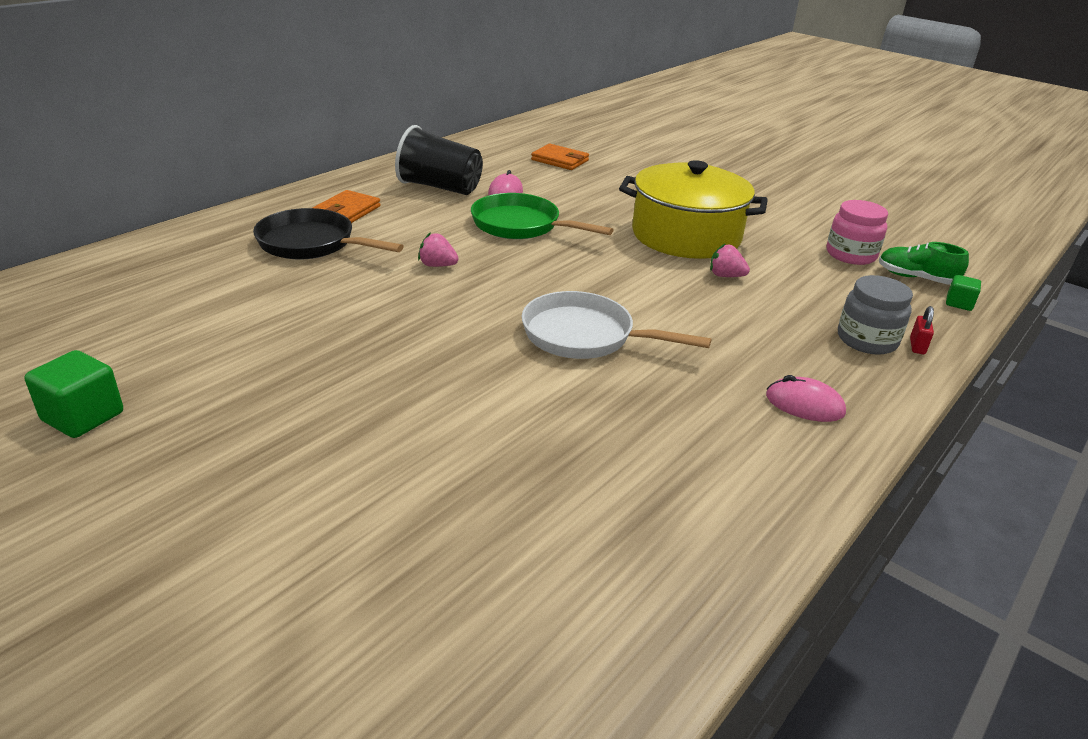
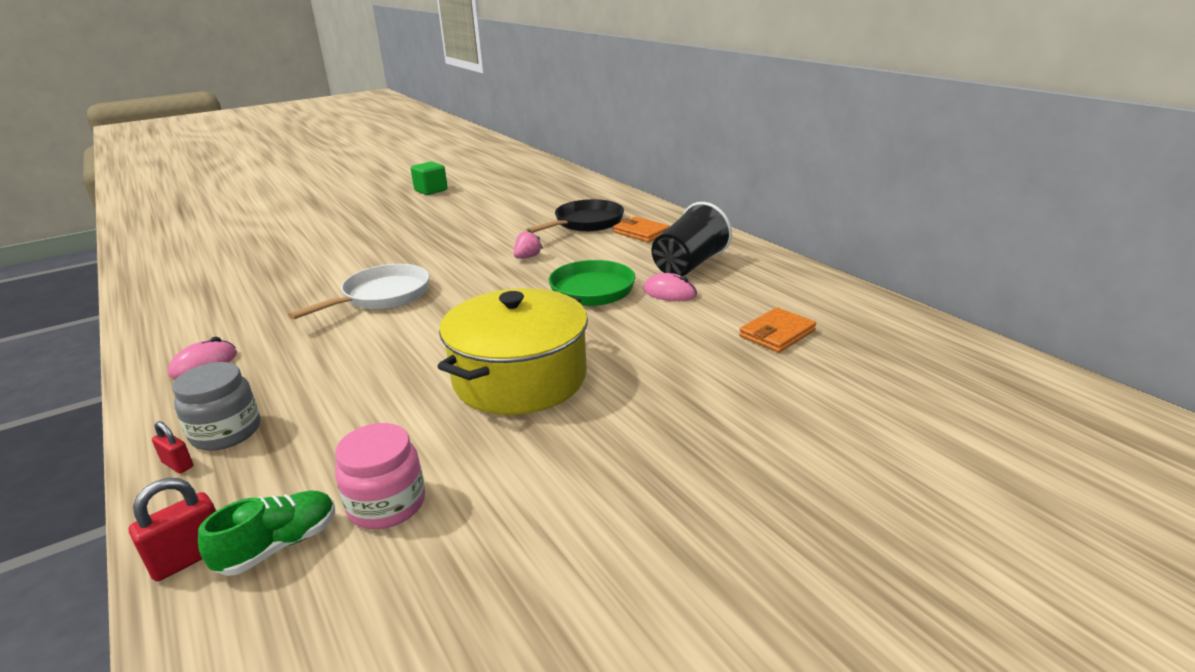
camera: 110 degrees right, 5 degrees down
pink strawberry [710,243,750,277] -> none
green cube [946,275,981,311] -> red padlock [129,478,216,581]

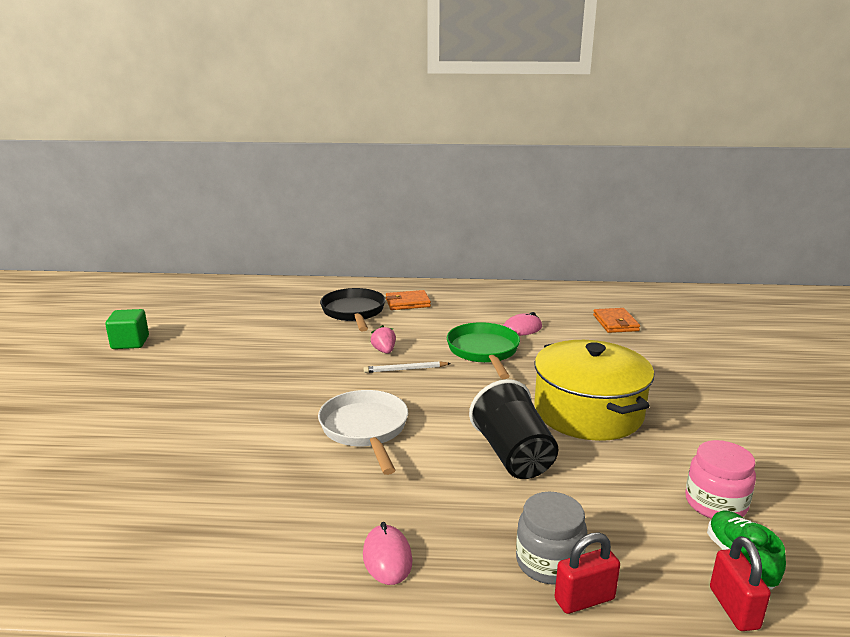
camera: 55 degrees left, 5 degrees down
red padlock [152,421,193,473] -> red padlock [555,532,620,614], size x1.59
black cup [651,202,732,276] -> black cup moved to [469,379,558,479]
none -> white pencil [364,361,451,373]

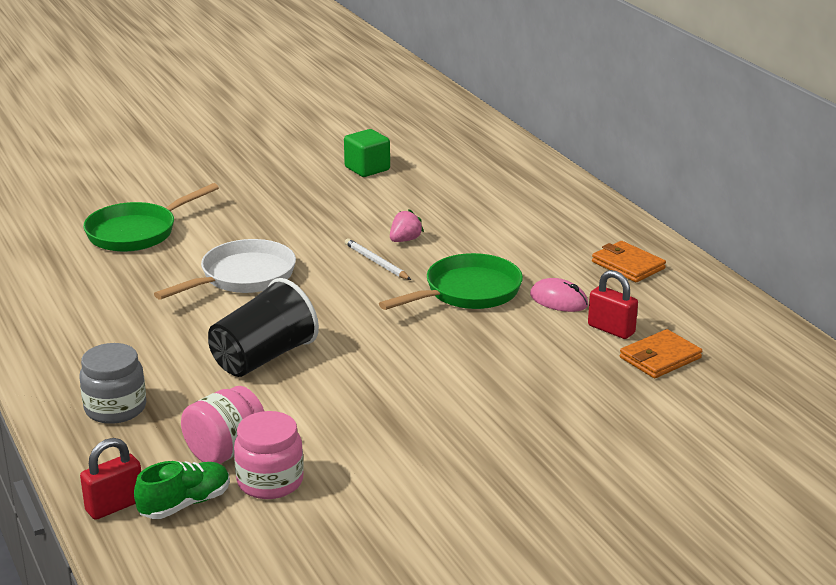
camera: 60 degrees right, 5 degrees up
green cube [105,309,149,349] -> green cube moved to [344,129,390,177]
black pan [320,288,385,331] -> none
pink mouse [363,522,413,585] -> none
orange wallet [386,290,431,310] -> orange wallet moved to [592,241,666,282]
yellow pot [535,340,654,441] -> none
red padlock [555,532,620,614] -> red padlock moved to [588,270,638,339]
none -> green pan [83,183,219,252]
none -> pink jar [181,386,264,464]

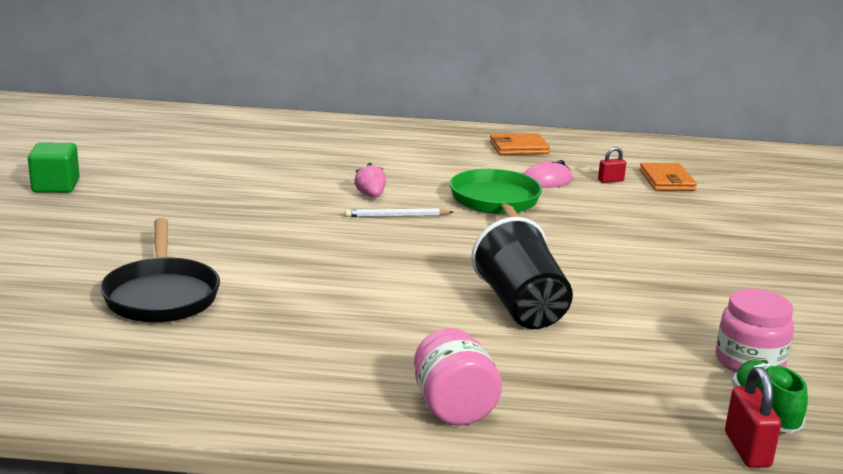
camera: 60 degrees left, 5 degrees down
grey jar [79,343,146,424] -> none
green pan [83,183,219,252] -> black pan [100,218,220,323]
white pan [154,239,296,300] -> none
pink jar [181,386,264,464] -> pink jar moved to [414,328,502,426]
green cube [344,129,390,177] -> green cube moved to [28,142,80,193]
red padlock [588,270,638,339] -> red padlock [598,147,626,183], size x0.63

